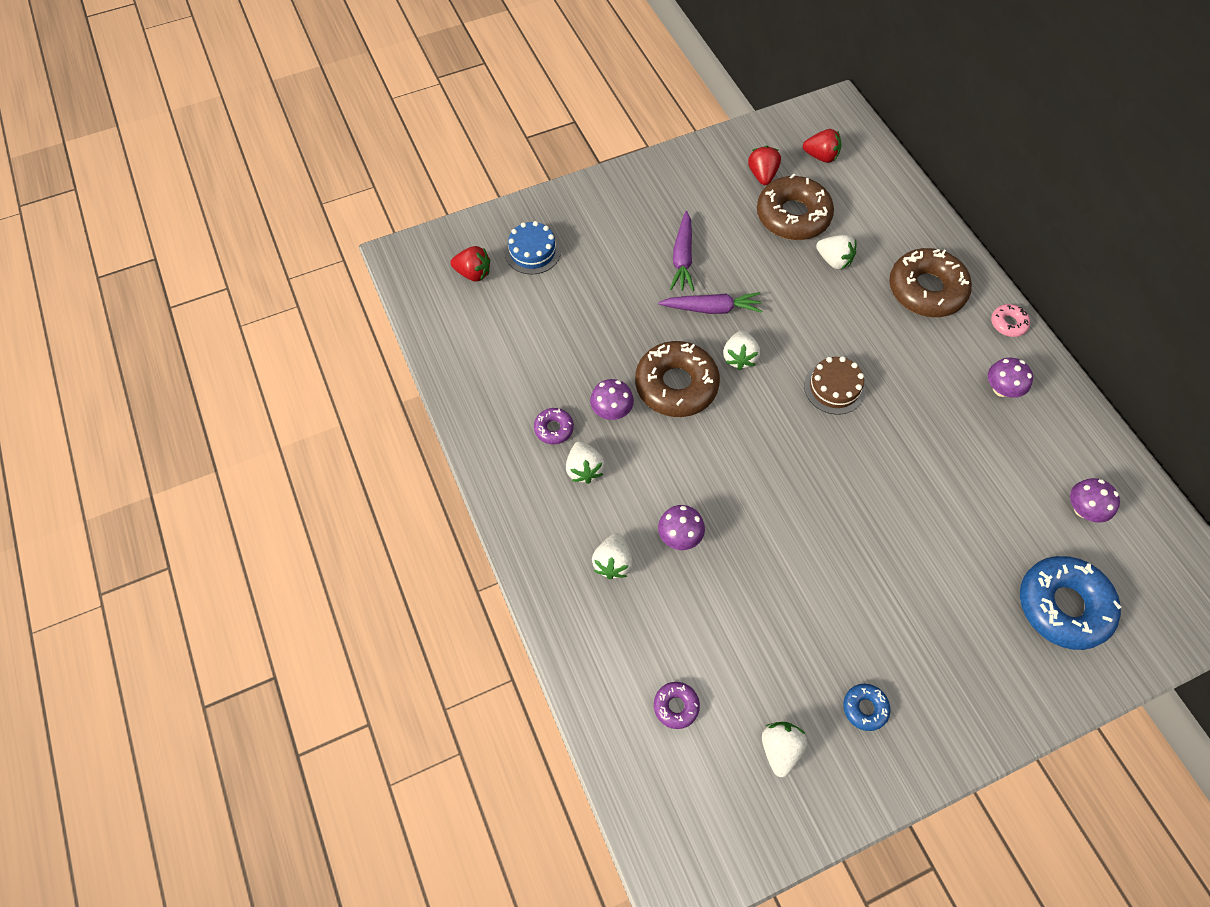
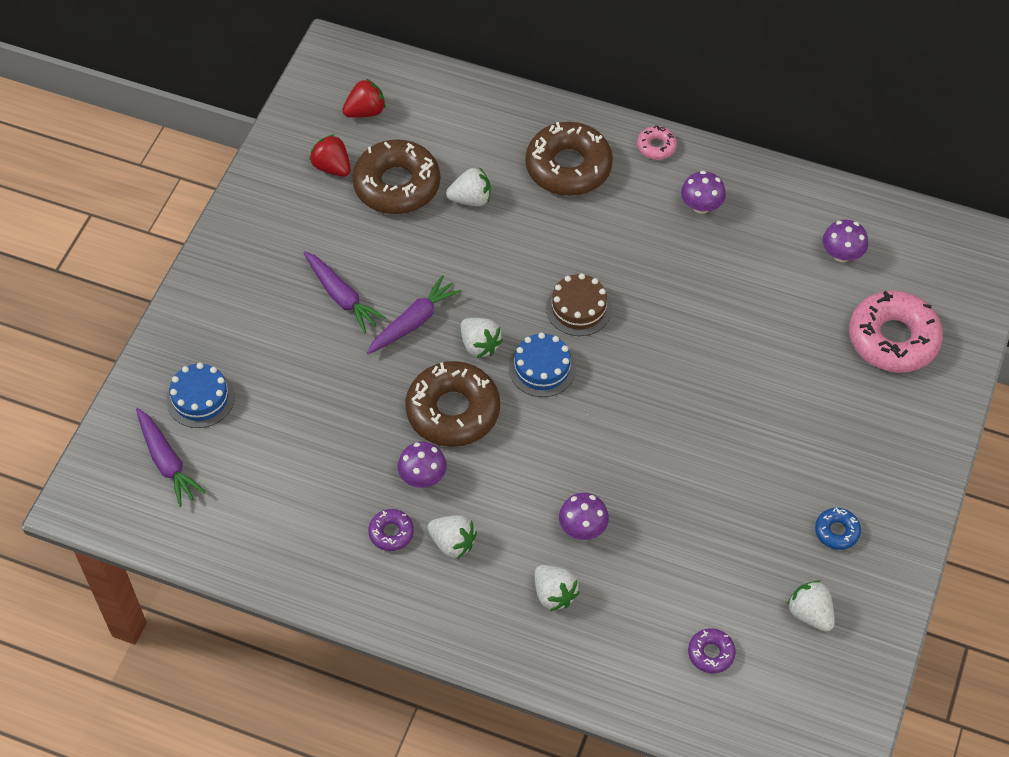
camera: 45 degrees left, 5 degrees down
red strawberry [450,246,490,282] -> purple carrot [136,408,206,507]
blue donut [1020,556,1121,650] -> pink donut [849,290,943,373]
none -> blue cake [509,332,576,397]

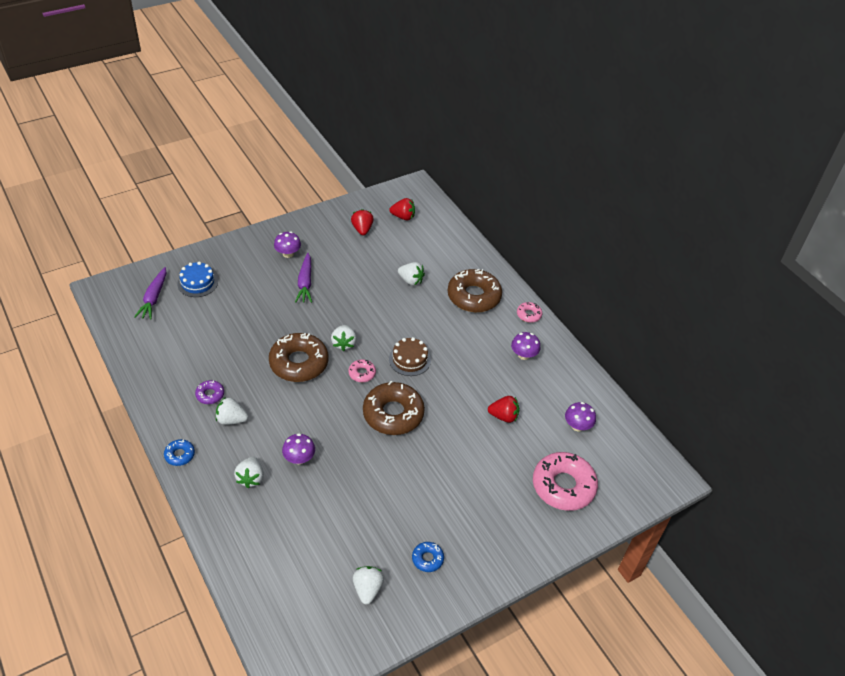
camera: 35 degrees right, 10 degrees down
brown donut [352,139,440,214] -> brown donut moved to [363,381,425,435]
purple carrot [367,275,462,354] -> none
purple mushroom [398,442,447,488] -> purple mushroom moved to [274,232,301,258]
white strawberry [427,515,477,559] -> white strawberry turned 120 degrees clockwise [216,397,248,425]
blue cake [509,332,576,397] -> pink donut [348,359,376,382]
purple donut [688,628,736,673] -> none
none -> blue donut [164,439,195,466]
none -> red strawberry [488,396,519,423]

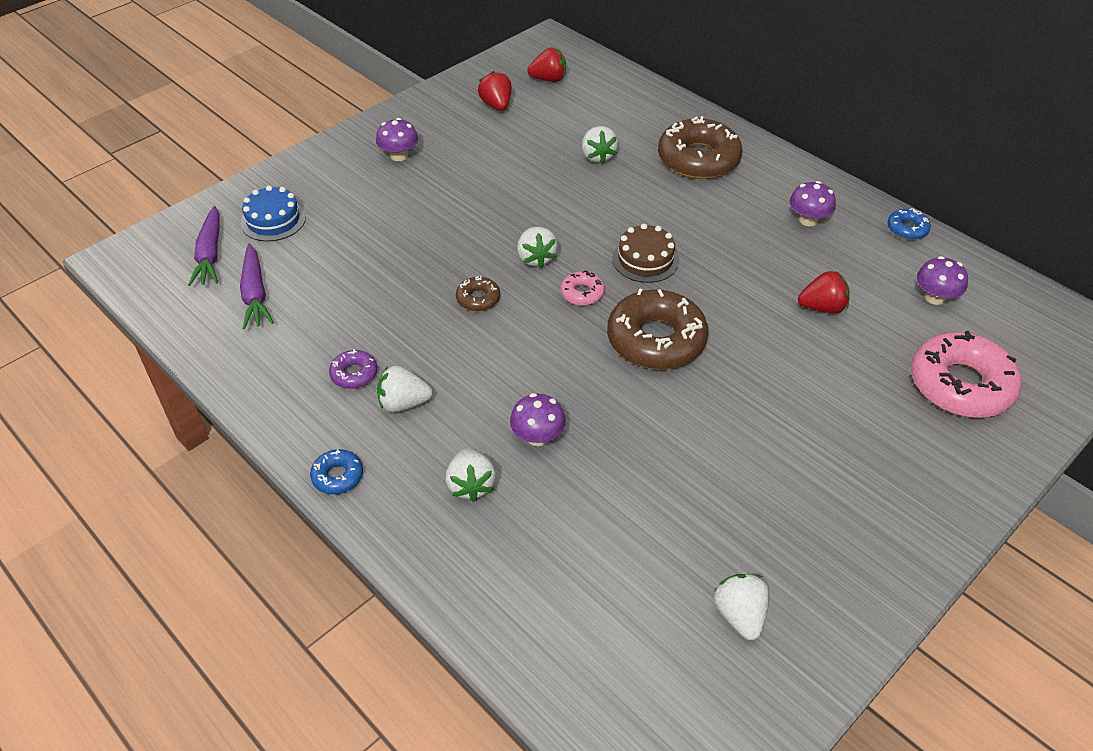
camera: 10 degrees left, 0 degrees up
brown donut [269,333,328,382] -> brown donut [456,276,500,311], size x0.46
purple carrot [295,253,312,303] -> purple carrot moved to [240,244,274,329]
white strawberry [398,262,425,286] -> white strawberry turned 60 degrees clockwise [582,126,618,164]
blue donut [412,542,444,572] -> blue donut moved to [887,208,931,240]
pink donut [517,302,542,323] -> none

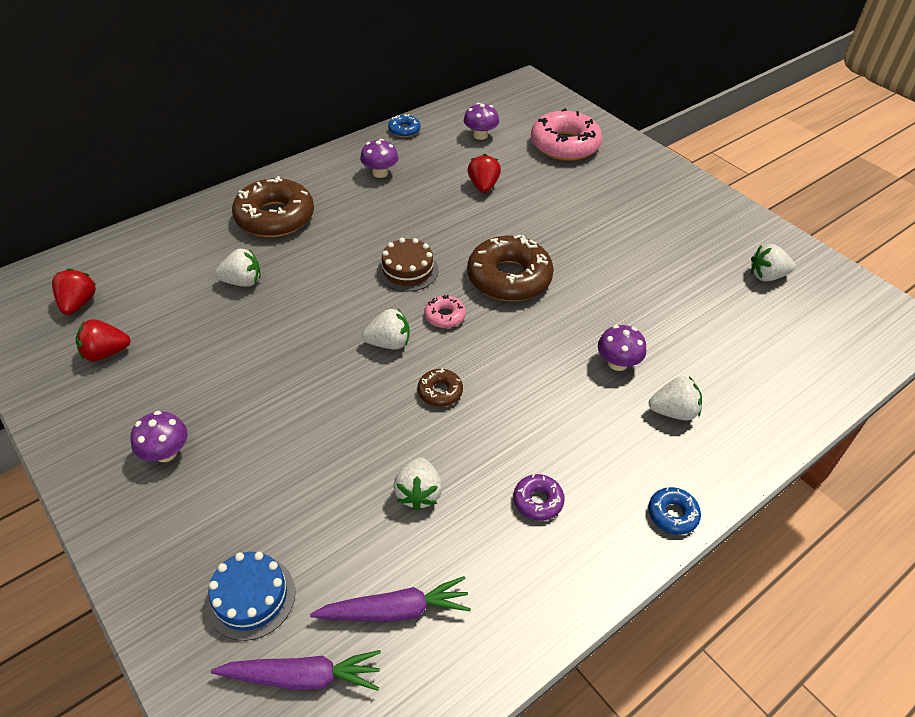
camera: 85 degrees left, 0 degrees up
white strawberry [377,366,433,413] -> white strawberry moved to [393,457,443,511]

